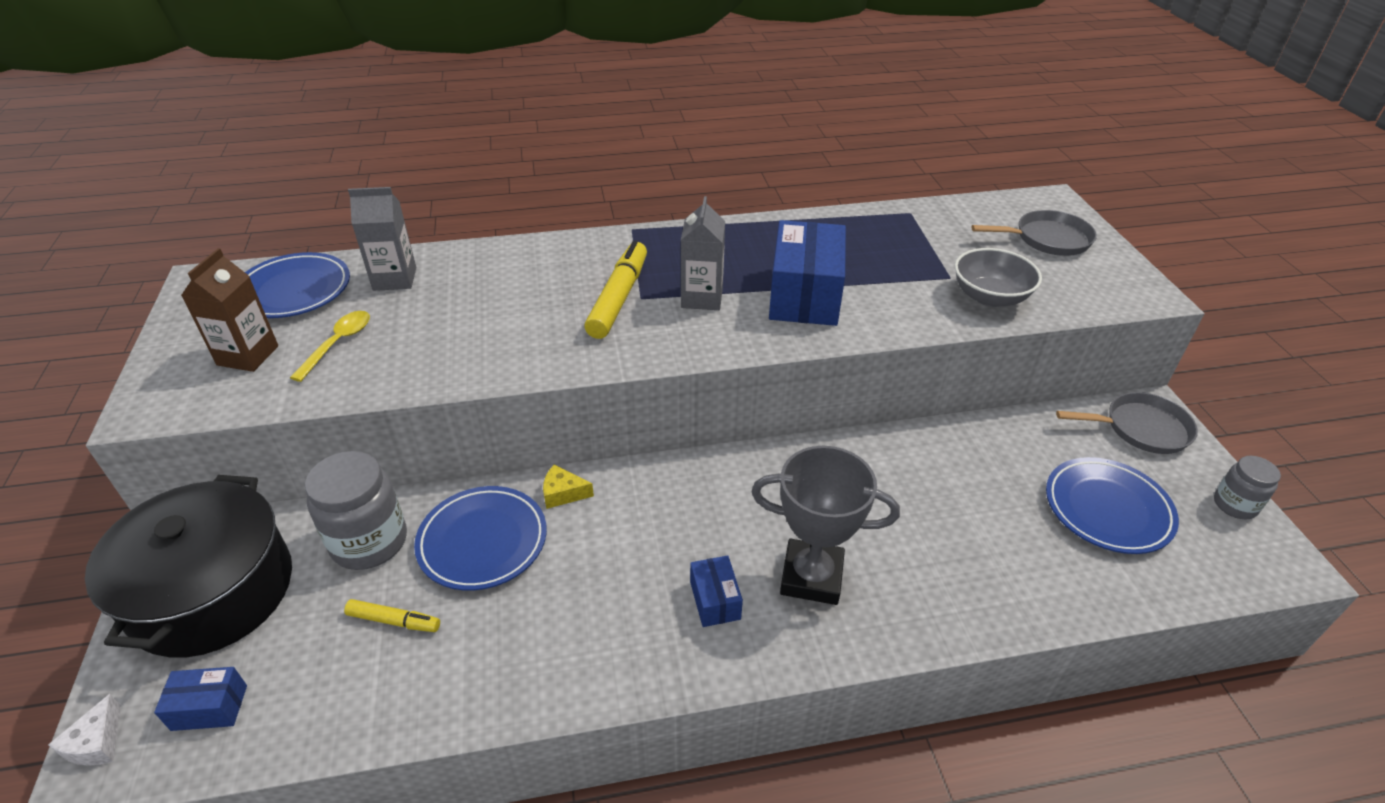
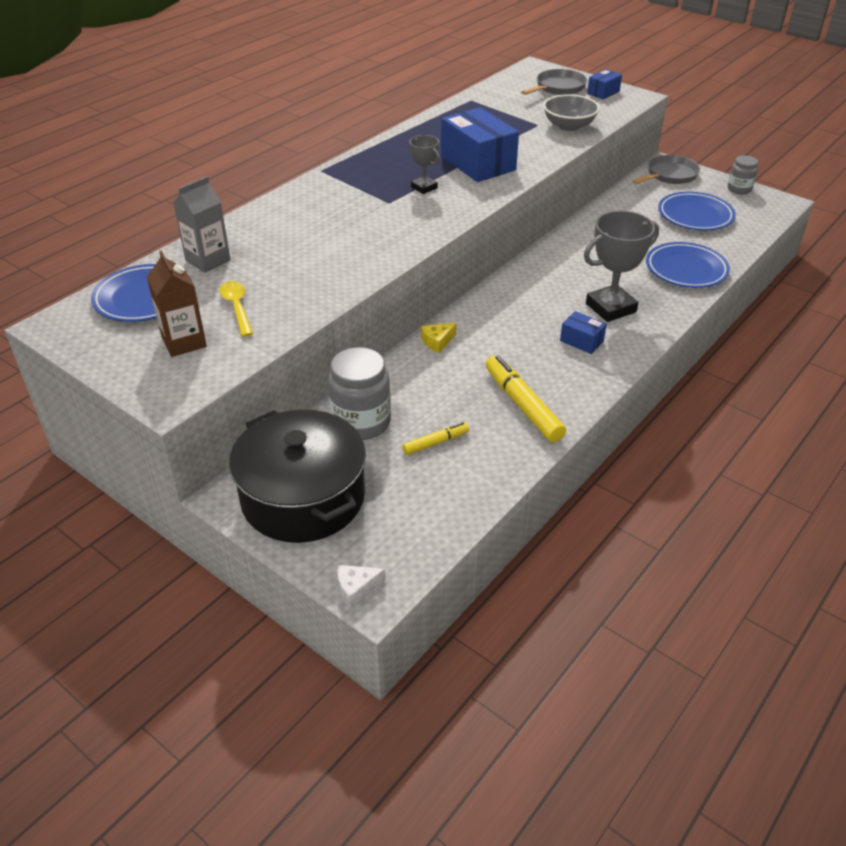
camera: 40 degrees left, 0 degrees up
white cheese [48,694,121,766] -> white cheese turned 105 degrees clockwise [337,565,386,608]
blue box [154,667,247,731] -> blue box moved to [587,69,622,99]
blue plate [414,486,547,591] -> blue plate moved to [646,242,730,288]
yellow marker [584,241,647,339] -> yellow marker moved to [486,355,566,442]
grey carton [681,196,725,310] -> grey trophy [409,135,440,194]

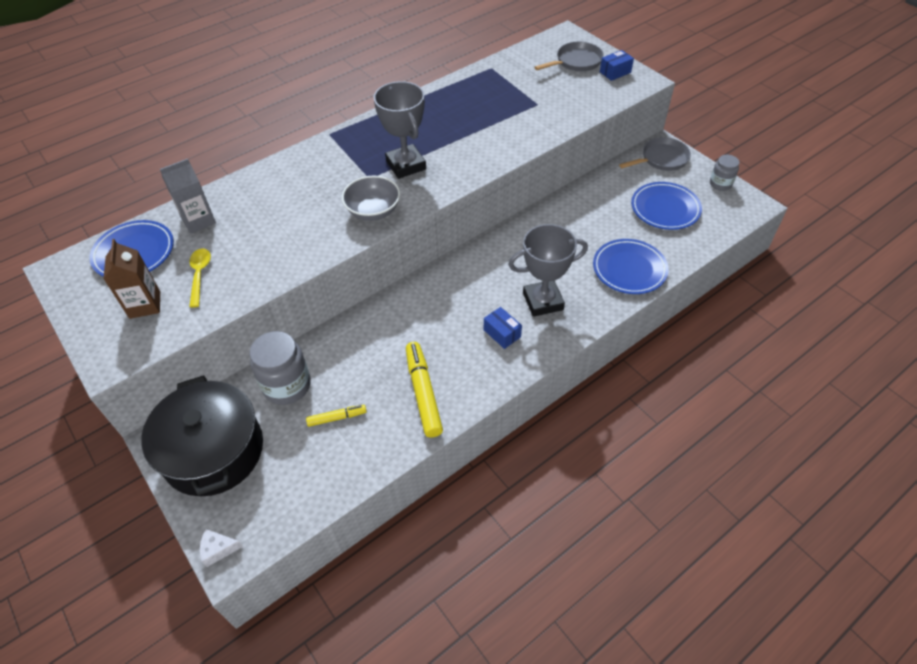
camera: 15 degrees right, 10 degrees up
grey trophy [409,135,440,194] -> grey trophy [374,81,426,179], size x1.85
yellow cheese [421,323,457,353] -> none
blue box [441,107,519,182] -> none
grey bowl [543,94,600,131] -> grey bowl moved to [342,176,400,221]

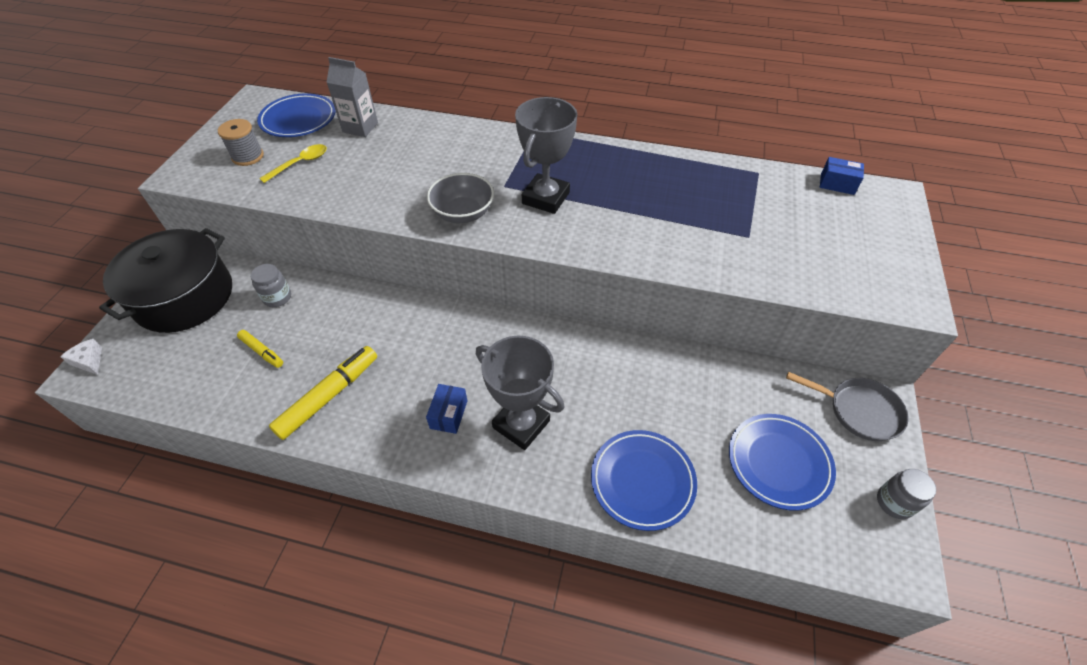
camera: 50 degrees right, 0 degrees up
brown carton [103,239,160,319] -> grey spool [218,119,264,166]
grey jar [249,331,311,405] -> grey jar [250,264,291,307], size x0.57
grey pan [534,42,604,71] -> none
blue box [600,50,634,81] -> blue box moved to [820,157,864,195]

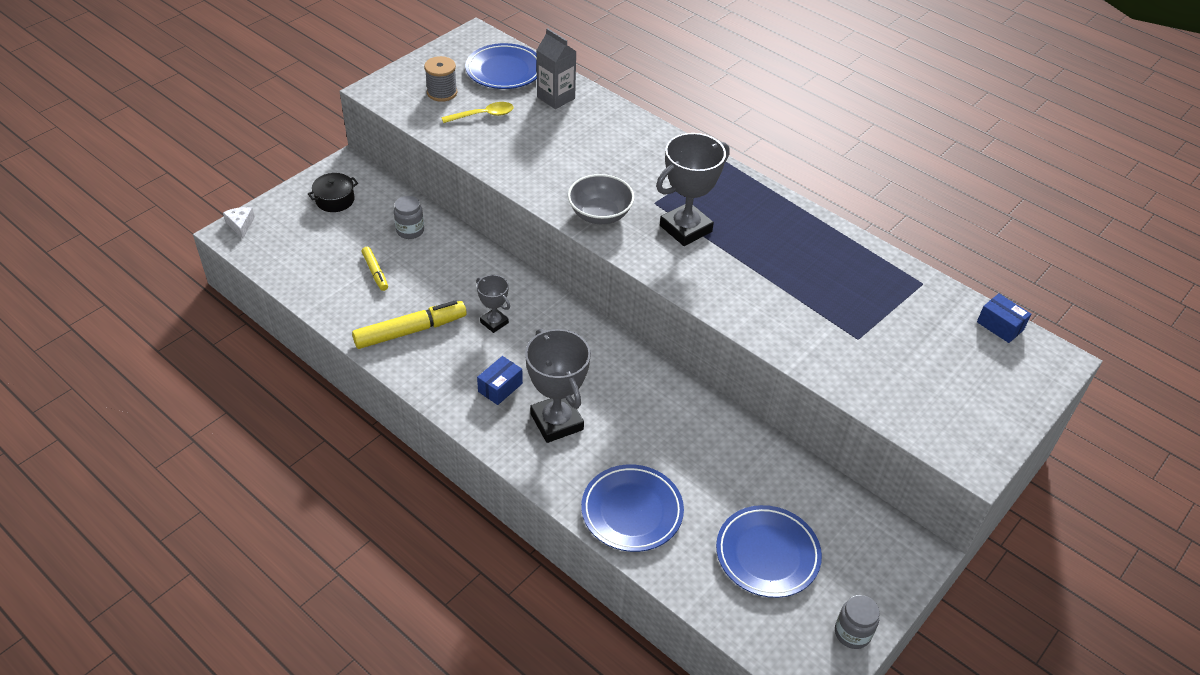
camera: 25 degrees right, 5 degrees down
black pot [99,228,232,333] -> black pot [308,173,358,212], size x0.42
grey pan [786,372,908,441] -> none
none -> grey trophy [476,275,510,333]

